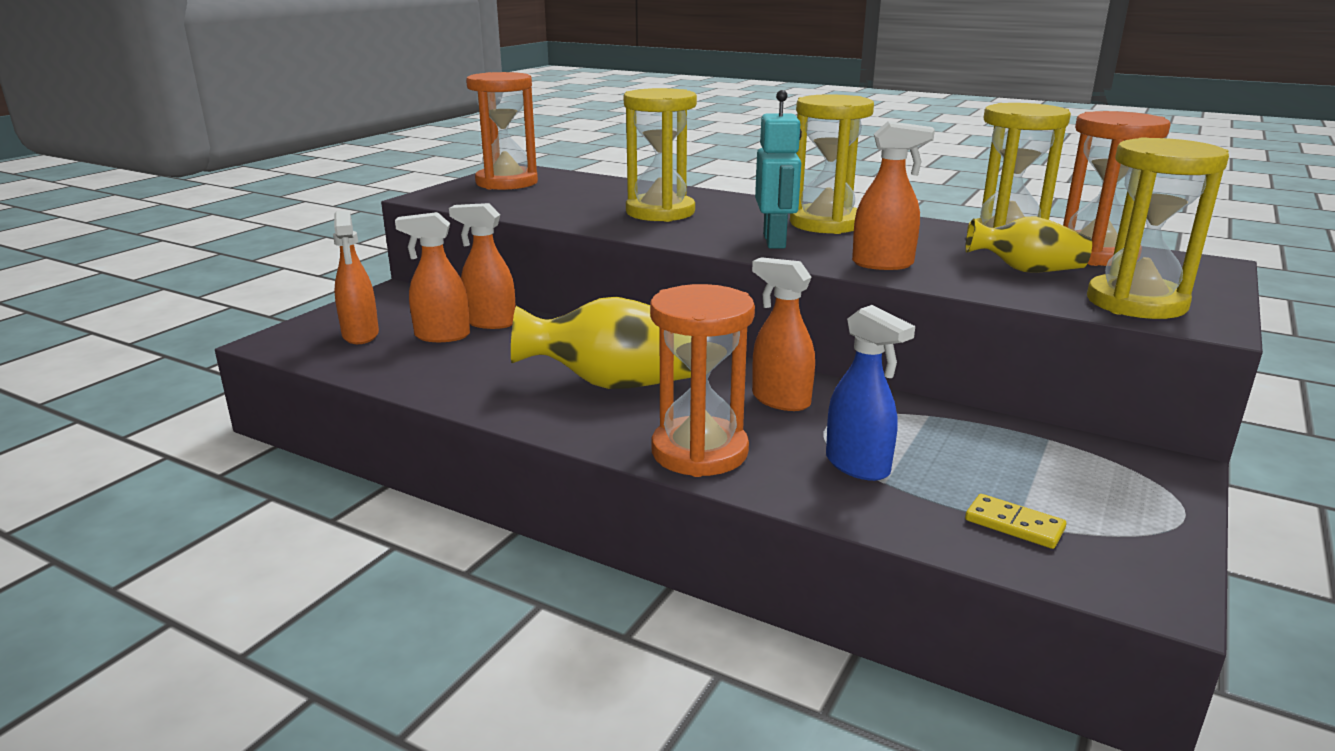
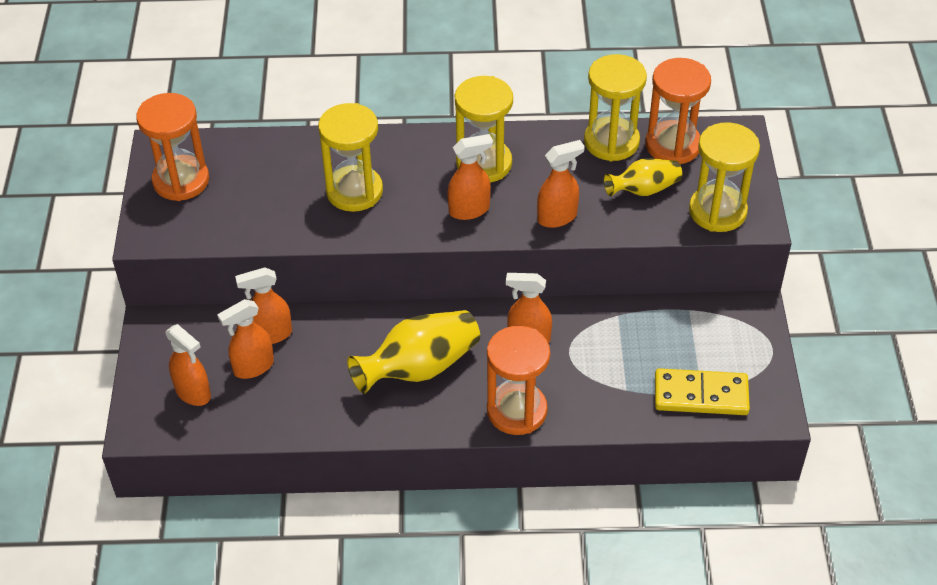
camera: 30 degrees left, 25 degrees up
turquoise robot [755,90,802,249] -> orange spray bottle [447,134,493,220]
blue spray bottle [826,305,915,481] -> none
yellow domino [965,494,1066,549] -> yellow domino [655,368,750,415], size x1.95

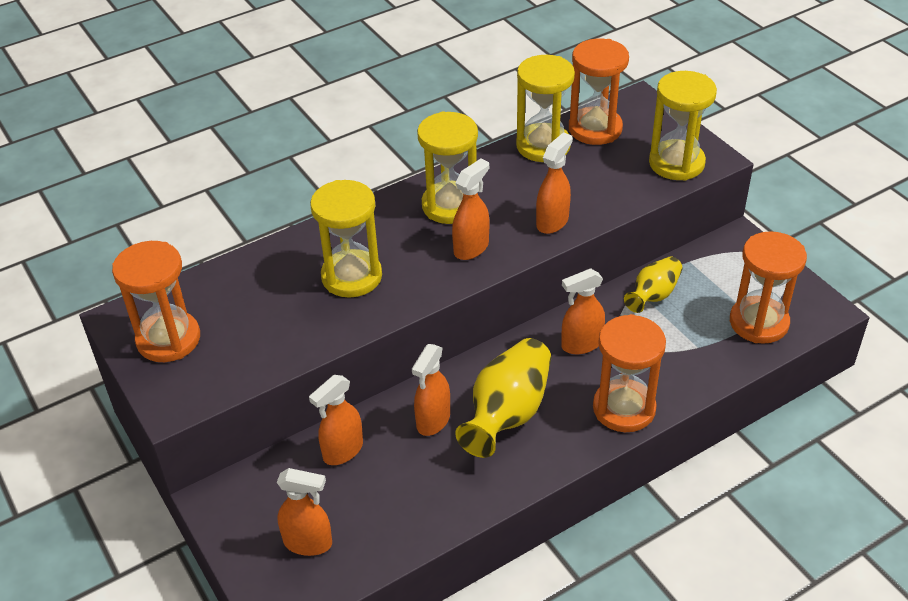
camera: 30 degrees left, 5 degrees down
orange spray bottle [217,299,274,379] -> orange spray bottle moved to [412,344,450,436]
yellow vase [604,158,682,196] -> yellow vase moved to [624,257,683,313]
yellow domino [655,368,750,415] -> orange hourglass [730,231,807,344]

